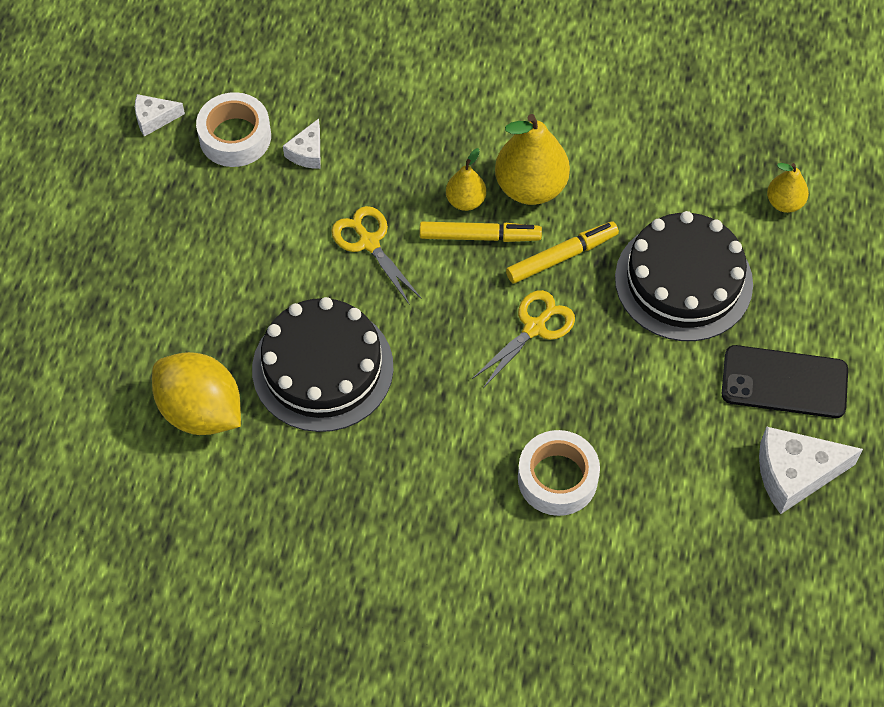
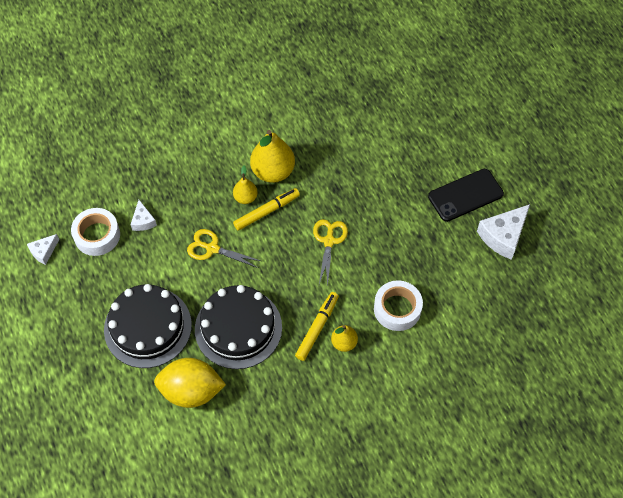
camera: 35 degrees left, 0 degrees up
yellow marker [506,222,619,283] -> yellow marker moved to [295,292,339,361]
black cake [615,211,753,341] -> black cake moved to [104,284,192,368]
yellow pear [767,163,809,213] -> yellow pear moved to [331,325,358,352]

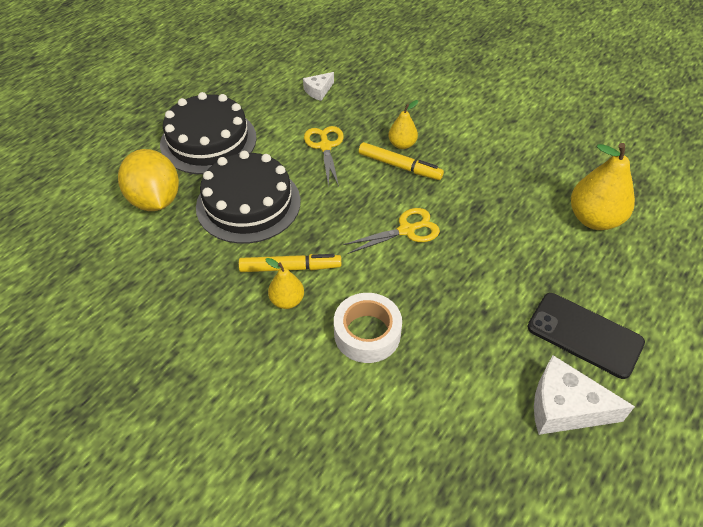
camera: 60 degrees right, 10 degrees down
white cheese [27,234,59,265] -> none
white tape [71,208,120,256] -> none
yellow pear [250,130,295,183] -> yellow pear moved to [571,143,635,230]

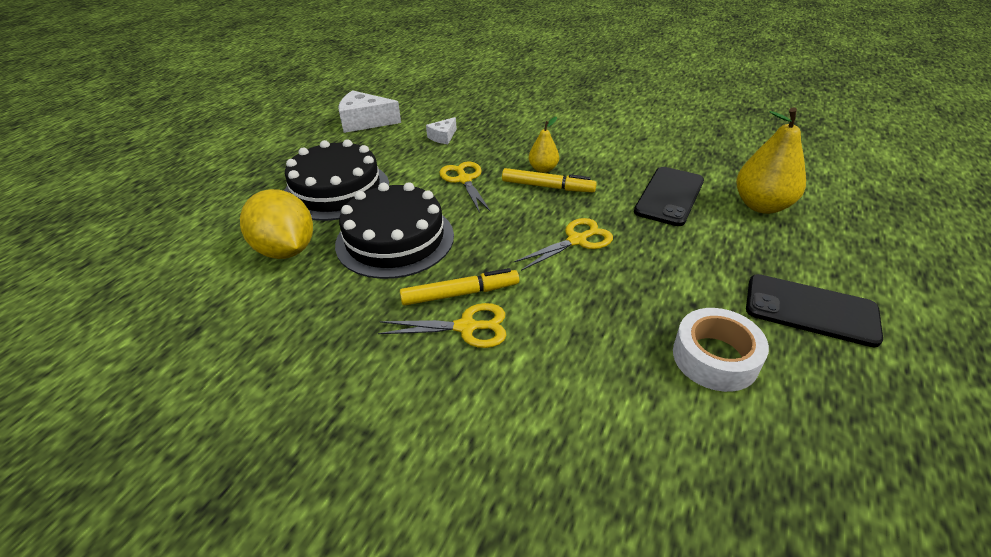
camera: 10 degrees left, 10 degrees down
yellow pear [265,258,304,309] -> yellow scissors [378,303,507,348]
white tape [334,293,402,363] -> white tape moved to [673,308,769,392]
white cheese [534,355,635,435] -> white cheese moved to [338,90,401,133]
none -> black phone [634,167,704,226]

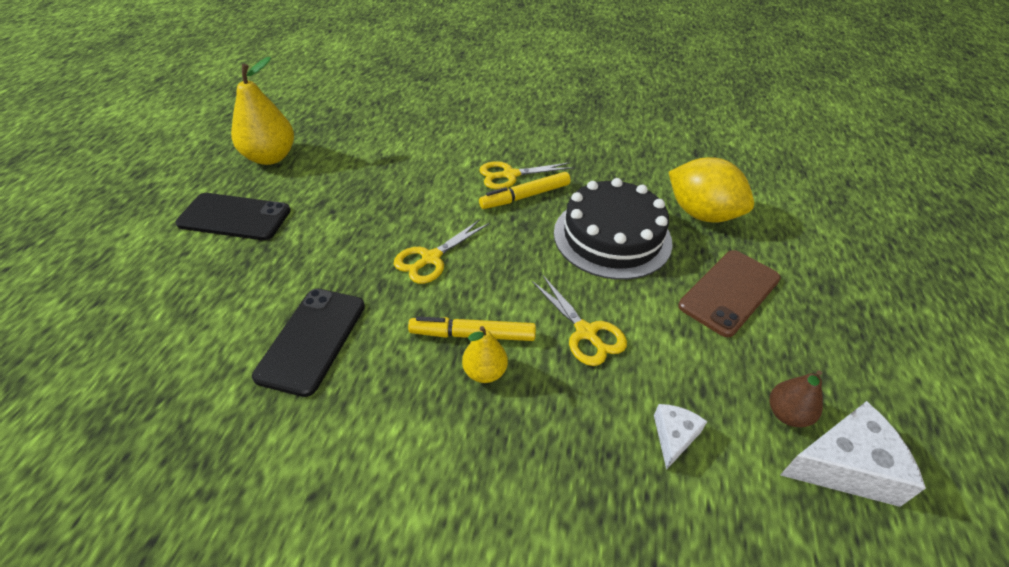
camera: 165 degrees right, 5 degrees up
black cake [284,139,389,221] -> brown phone [678,250,781,337]
white tape [673,308,769,392] -> none
yellow pear [736,107,806,214] -> yellow pear moved to [231,57,294,165]
none -> brown pear [770,370,823,427]

